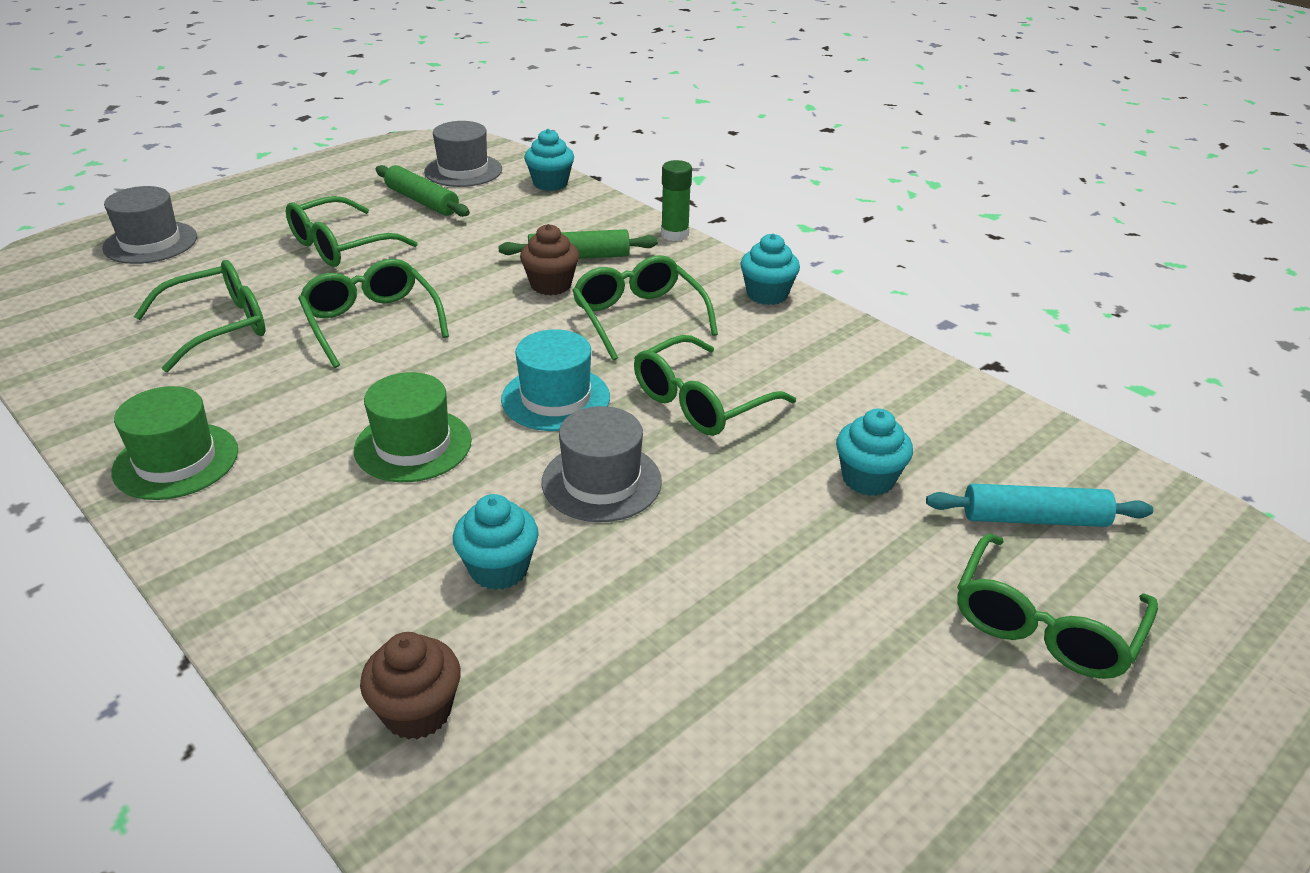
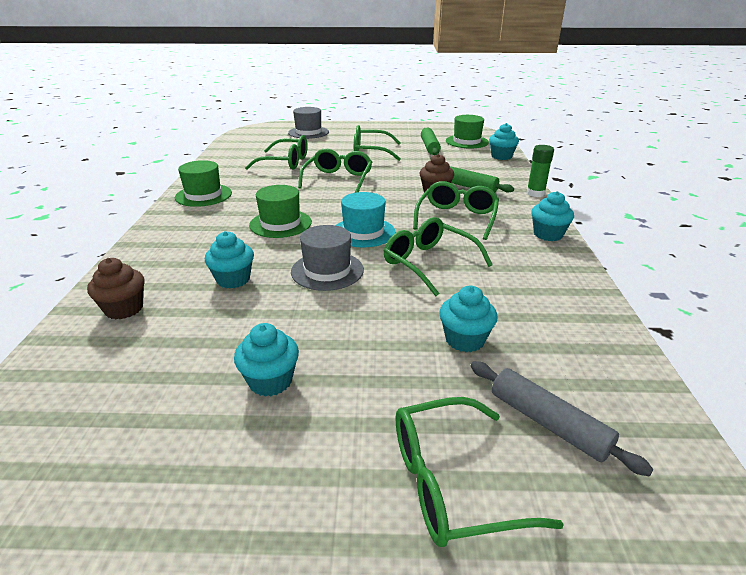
camera: 45 degrees right, 5 degrees down
grey hat [424,121,502,187] -> green hat [446,115,489,148]
green glasses [634,335,796,436] -> green glasses turned 45 degrees clockwise [384,217,493,296]
turquoise rolling pin [926,484,1153,527] -> grey rolling pin [471,361,654,476]
none -> turquoise cupcake [234,323,299,397]

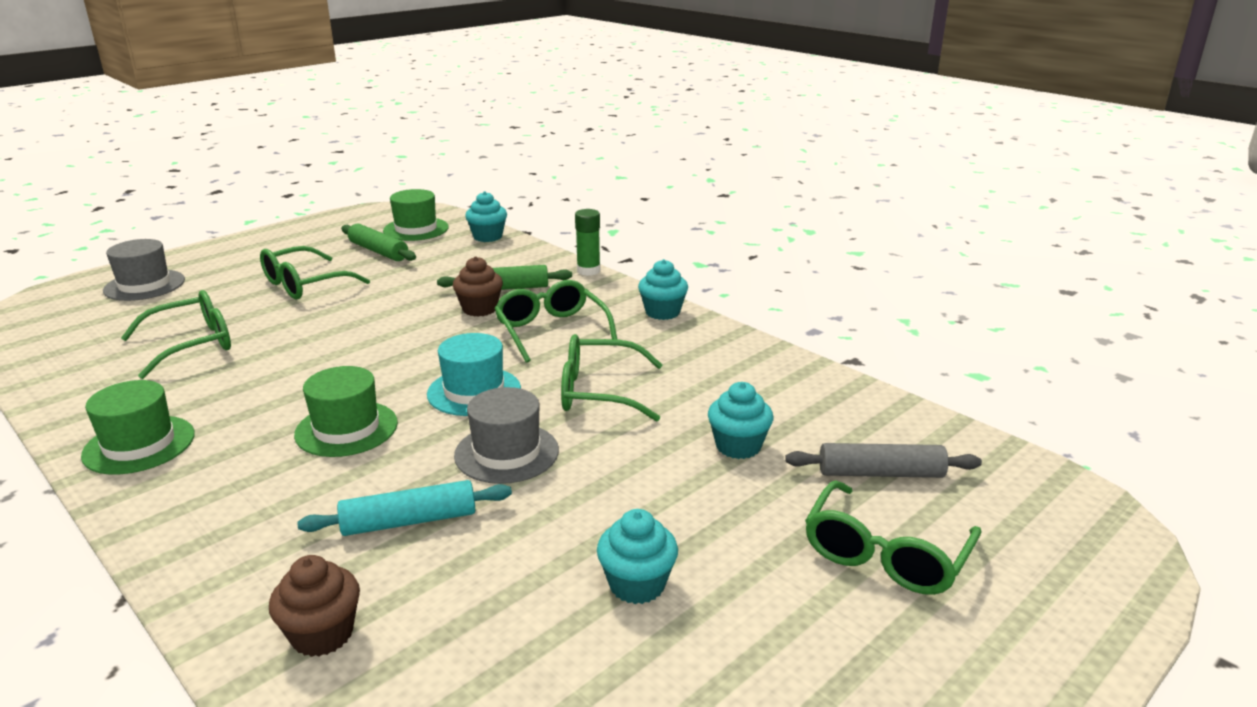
camera: 45 degrees left, 5 degrees down
turquoise cupcake [205,231,254,289] -> turquoise rolling pin [297,480,512,536]
green glasses [298,149,372,193] -> none

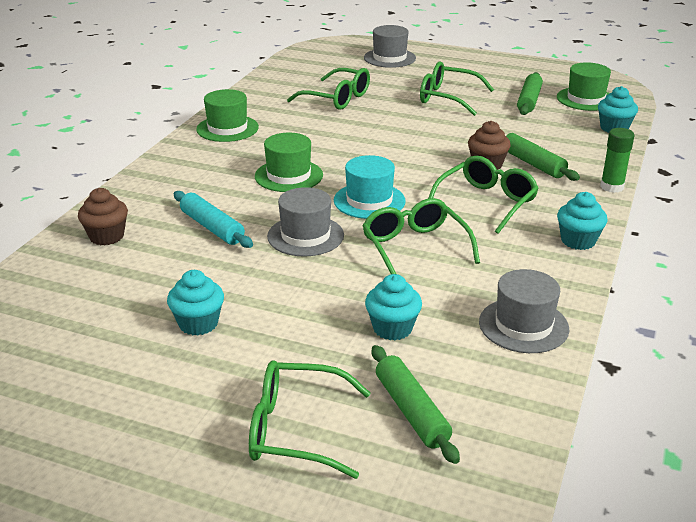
camera: 65 degrees right, 5 degrees up
grey rolling pin [785,443,982,478] -> green rolling pin [372,345,460,464]
none -> grey hat [479,269,569,353]

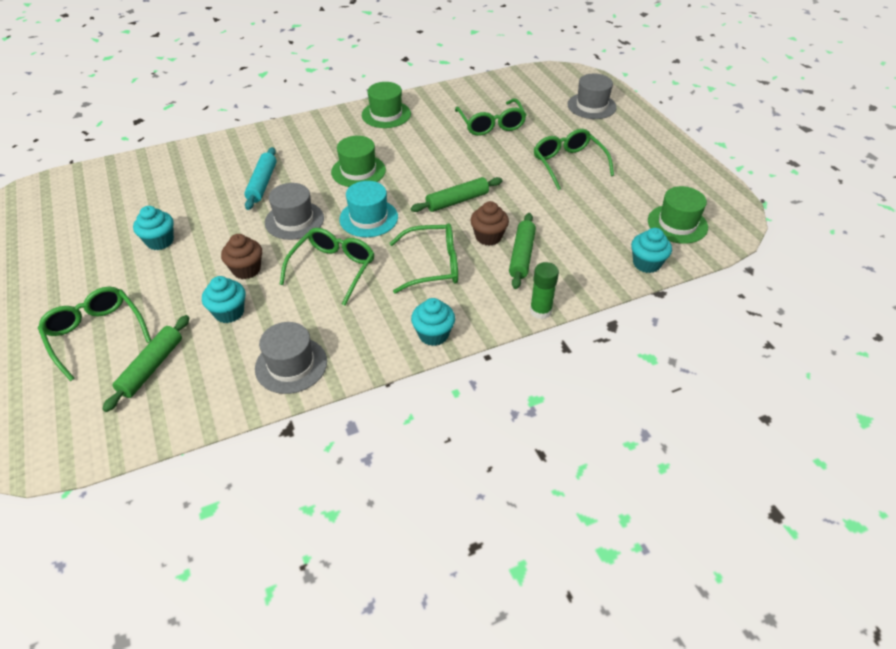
camera: 45 degrees right, 15 degrees up
brown cupcake [78,188,128,245] -> brown cupcake moved to [221,234,262,279]
green rolling pin [517,72,543,115] -> green rolling pin moved to [411,177,502,212]

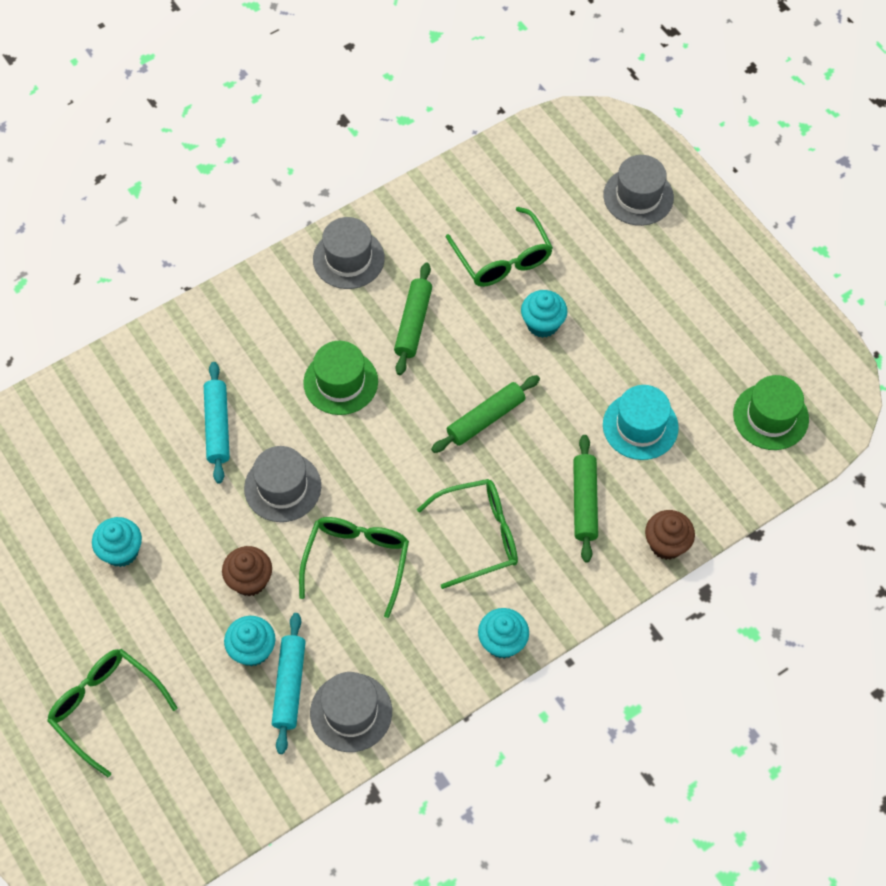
camera: 10 degrees left, 15 degrees up
green rolling pin [103,315,190,412] -> green rolling pin moved to [394,263,432,375]
turquoise hat [339,181,398,237] -> turquoise hat moved to [603,385,679,460]
green hat [362,82,411,128] -> grey hat [313,217,385,289]
brown cupcake [470,201,509,246] -> brown cupcake moved to [645,510,695,560]
green glue stick [530,262,559,319] -> none
green glasses [534,129,614,190] -> none
turquoise cupcake [631,228,672,273] -> turquoise cupcake moved to [521,290,567,338]
none -> turquoise rolling pin [272,613,306,754]

